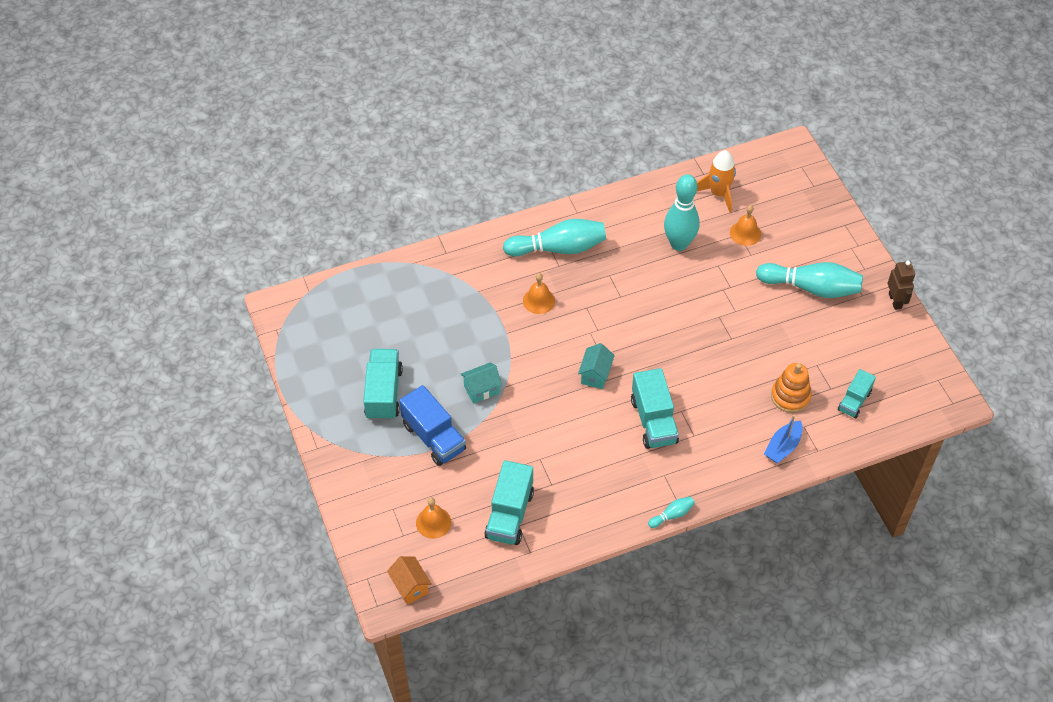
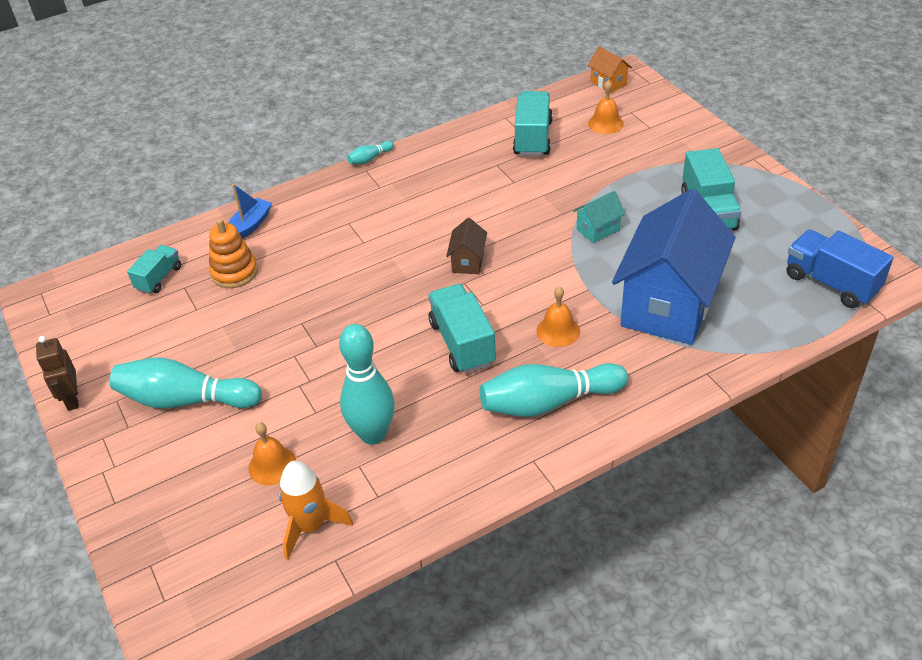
camera: 175 degrees right, 10 degrees down
blue truck [399,385,466,466] -> blue truck moved to [787,229,893,308]
turquoise house [578,343,615,389] -> brown house [446,218,487,274]
turquoise truck [631,368,679,449] -> turquoise truck moved to [428,284,496,373]
none -> blue house [612,189,735,345]

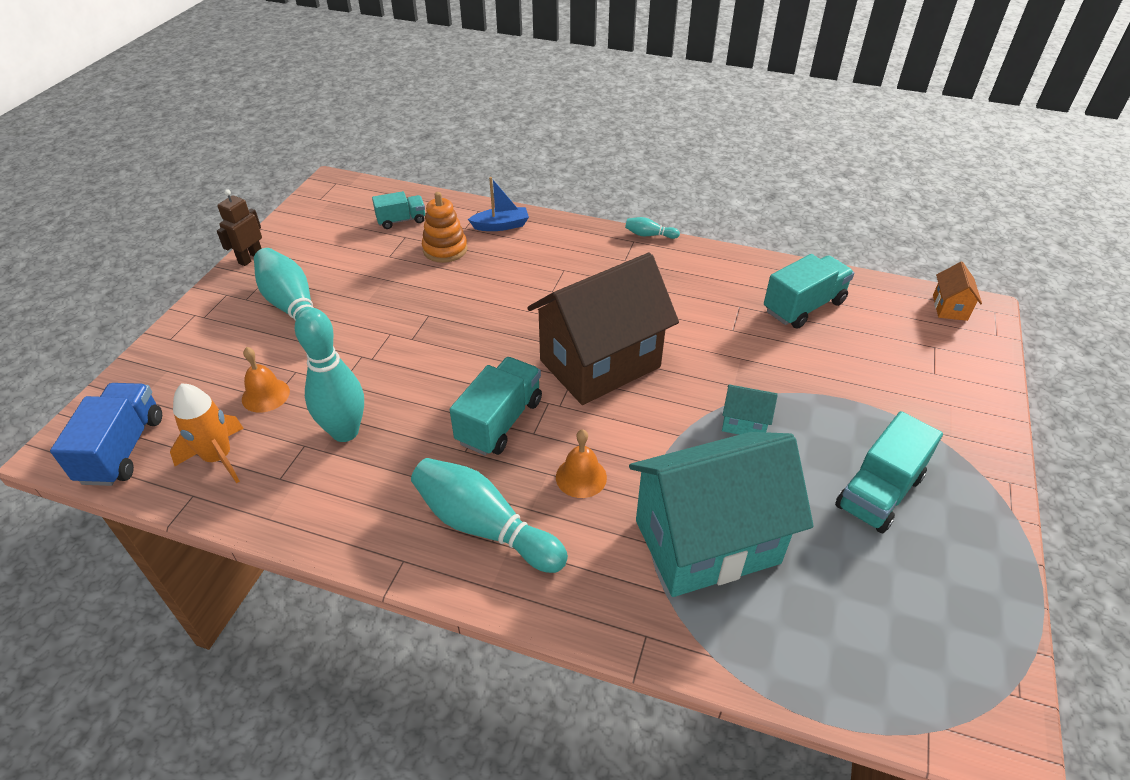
camera: 45 degrees right, 0 degrees up
brown house [446,218,487,274] -> brown house [527,253,679,405], size x2.49
orange bell [588,80,624,134] -> none
blue house [612,189,735,345] -> turquoise house [629,432,814,597]
blue truck [787,229,893,308] -> blue truck moved to [50,383,162,486]

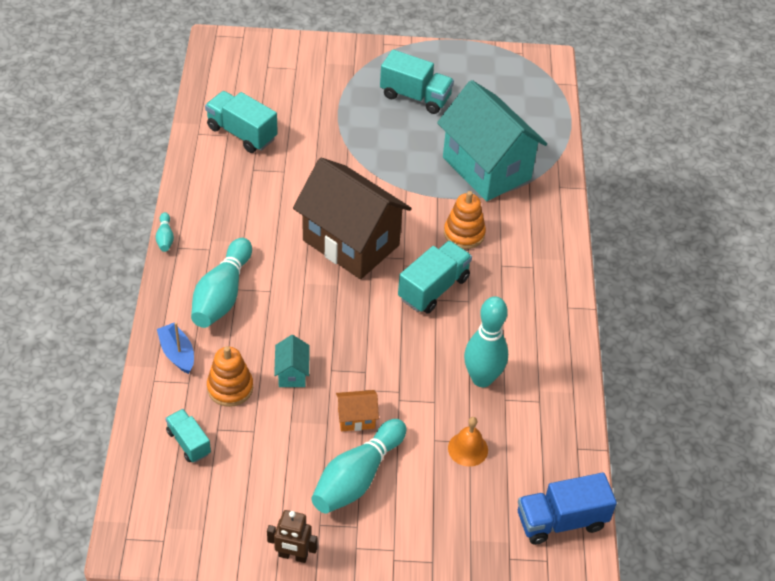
camera: 110 degrees left, 5 degrees up
orange rocket [170,383,244,483] -> none
turquoise bowling pin [411,458,568,573] -> turquoise bowling pin moved to [191,238,252,328]
turquoise truck [450,357,542,456] -> turquoise truck turned 120 degrees clockwise [398,241,472,314]
orange bell [556,429,607,498] -> orange stacking toy [444,191,486,249]
turquoise house [722,384,778,435] -> turquoise house moved to [274,335,310,387]
orange house [933,262,982,321] -> orange house moved to [336,390,379,431]

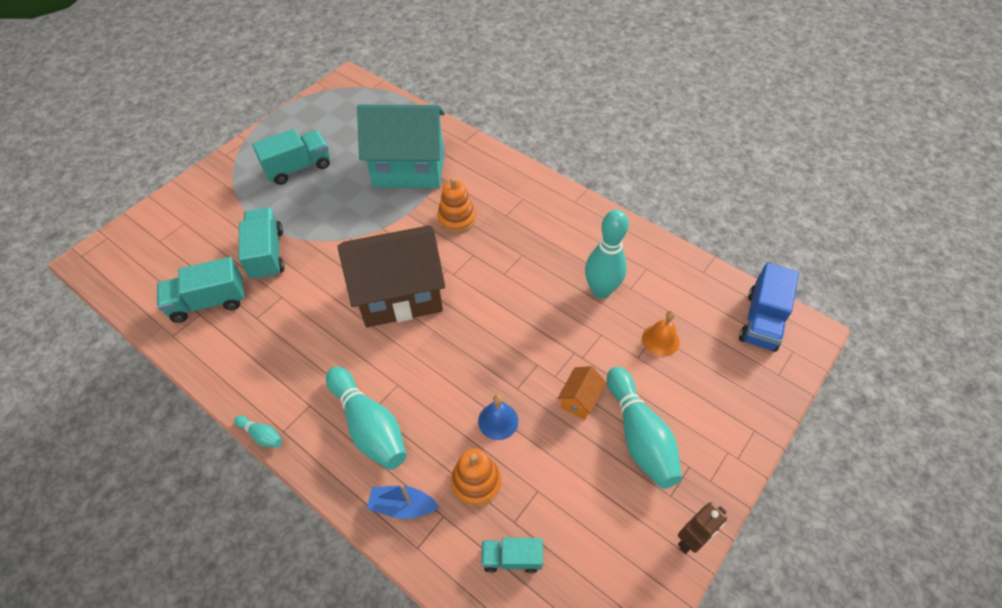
camera: 50 degrees left, 5 degrees up
turquoise house [274,335,310,387] -> blue bell [478,395,518,440]
turquoise truck [398,241,472,314] -> turquoise truck moved to [239,208,285,280]

